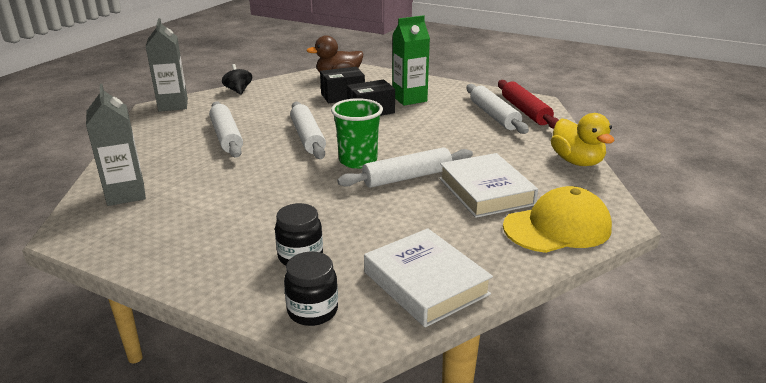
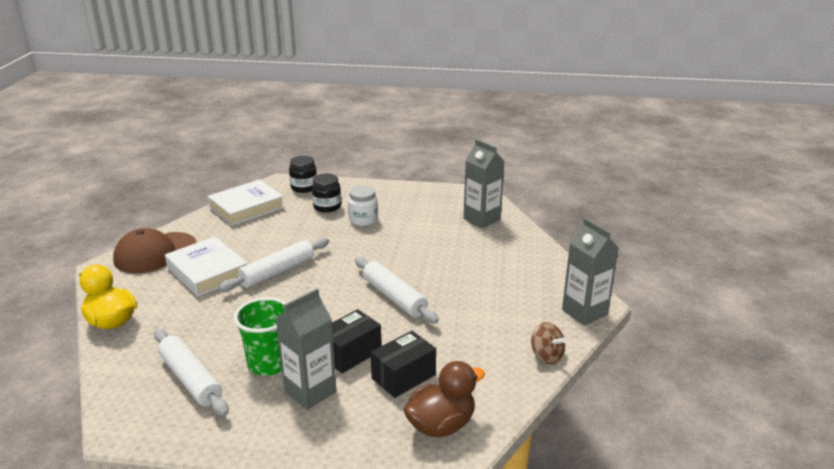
camera: 160 degrees right, 0 degrees up
white rolling pin [209,101,243,158] -> none
black spinning top [222,64,252,95] -> brown spinning top [531,322,566,364]
green cup [331,98,383,169] -> green cup moved to [234,297,286,376]
white book [364,228,493,327] -> white book turned 75 degrees counterclockwise [207,179,285,226]
green carton [392,15,430,106] -> grey carton [276,289,337,410]
red rolling pin [498,80,559,129] -> none
yellow cap [503,186,612,253] -> brown cap [113,228,197,273]
none -> white jar [348,186,378,226]

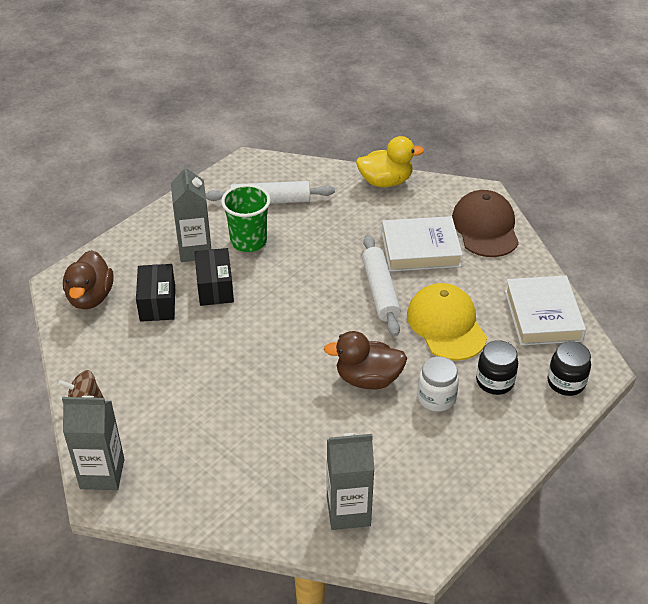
camera: 125 degrees right, 15 degrees up
white rolling pin [355,257,439,324] -> none
none -> brown duck [324,331,407,389]
none -> yellow cap [407,283,487,361]

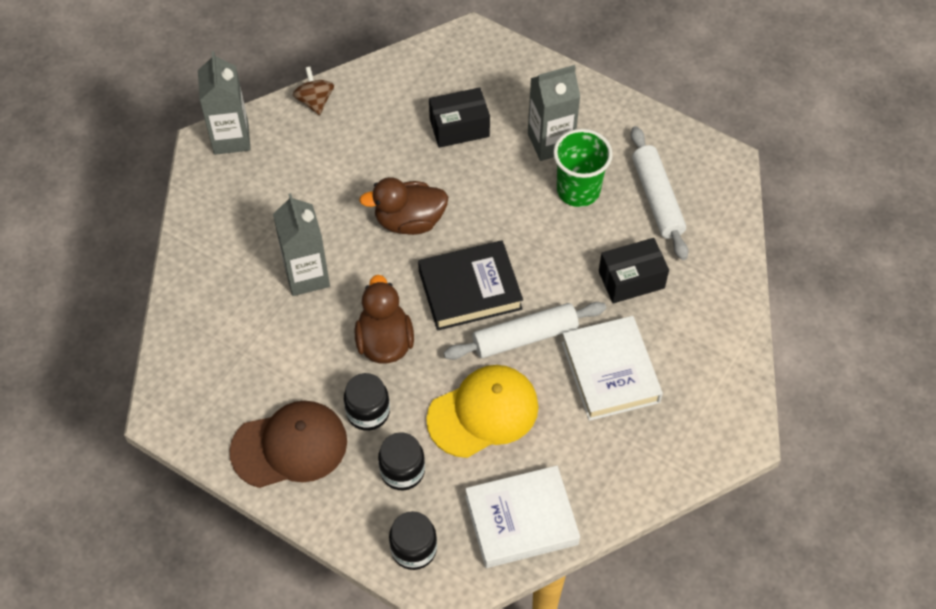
camera: 80 degrees right, 15 degrees up
brown duck [63,250,114,309] -> brown duck moved to [359,177,448,235]
black box [194,248,234,306] -> black box moved to [599,238,669,304]
grey carton [327,433,374,530] -> grey carton moved to [273,193,330,296]
yellow duck [356,136,424,187] -> none
white jar [417,357,459,412] -> black jar [344,373,390,431]
brown cap [452,190,519,257] -> brown cap moved to [229,401,347,488]
none -> black book [418,240,523,331]

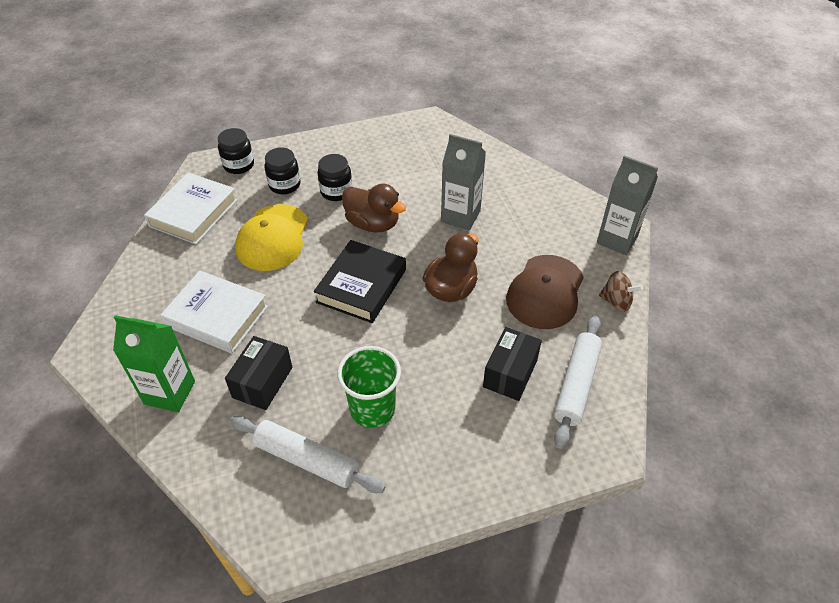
camera: 130 degrees right, 10 degrees down
brown cap [229,401,347,488] -> brown cap moved to [506,255,584,329]
white rolling pin [444,302,606,360] -> white rolling pin moved to [554,316,602,449]
grey carton [528,65,580,161] -> none
none -> green carton [113,315,195,412]

